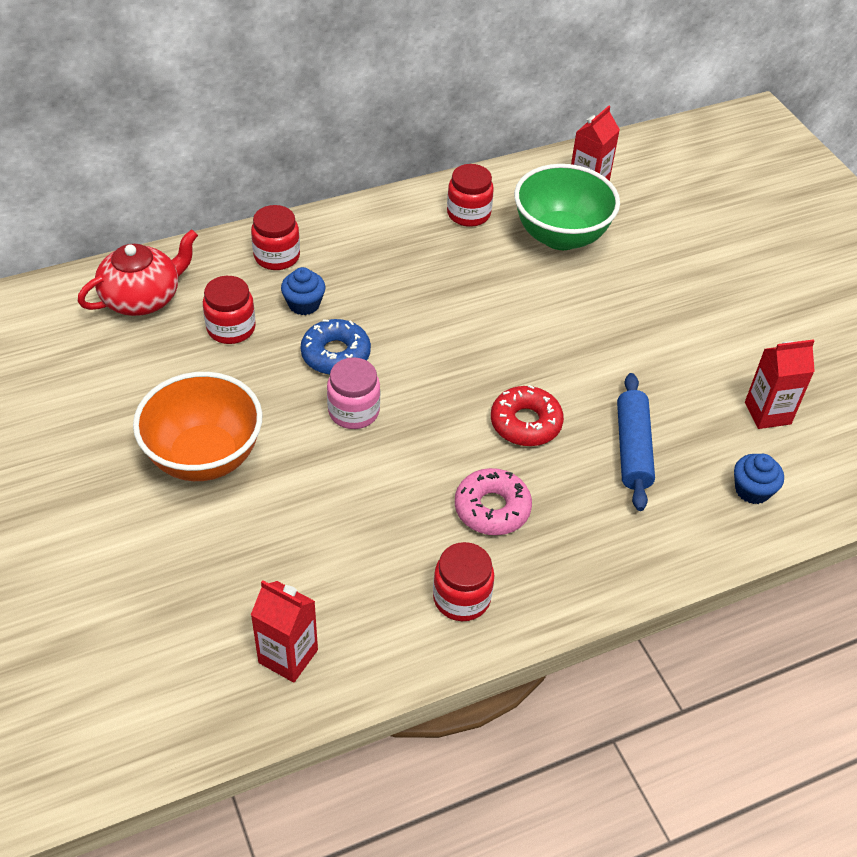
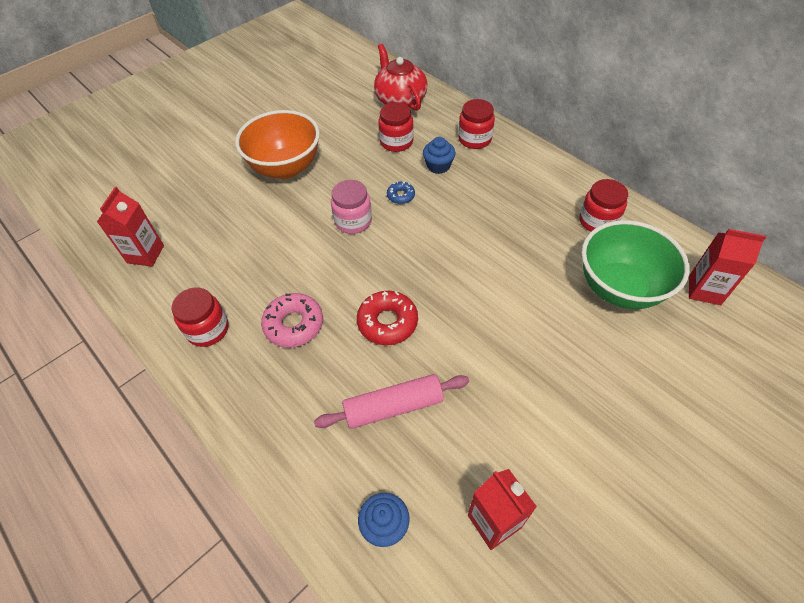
camera: 75 degrees right, 5 degrees up
red teapot [77,229,198,316] -> red teapot turned 150 degrees counterclockwise [374,44,428,111]
blue donut [301,319,371,375] -> blue donut [387,181,415,204], size x0.55
blue rolling pin [617,373,655,511] -> pink rolling pin [314,374,469,429]

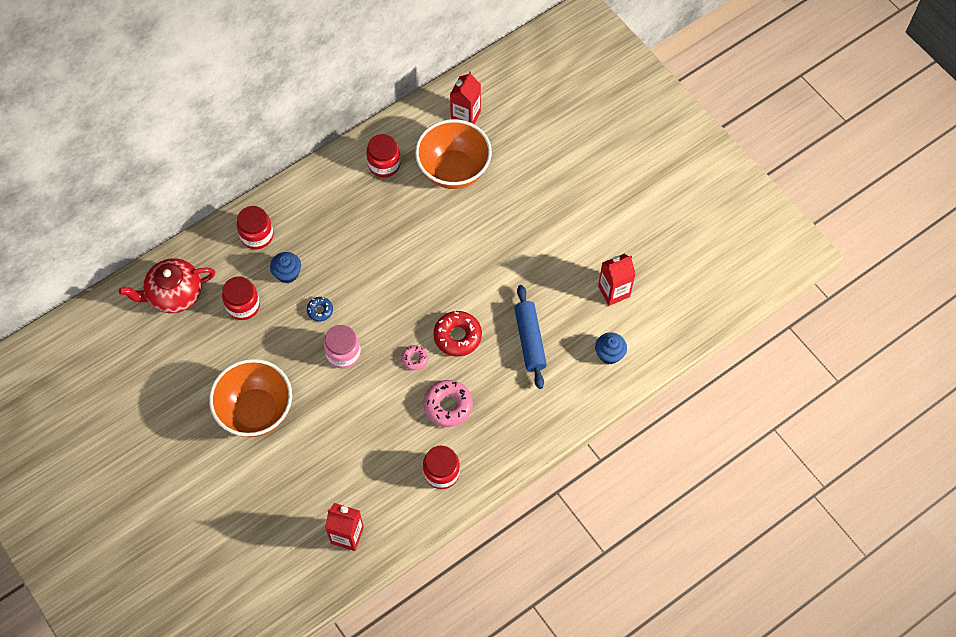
camera: 85 degrees left, 10 degrees up
pink rolling pin [314,374,469,429] -> blue rolling pin [514,285,547,389]
green bowl [581,220,690,309] -> orange bowl [415,119,492,189]
none -> pink donut [401,345,428,371]

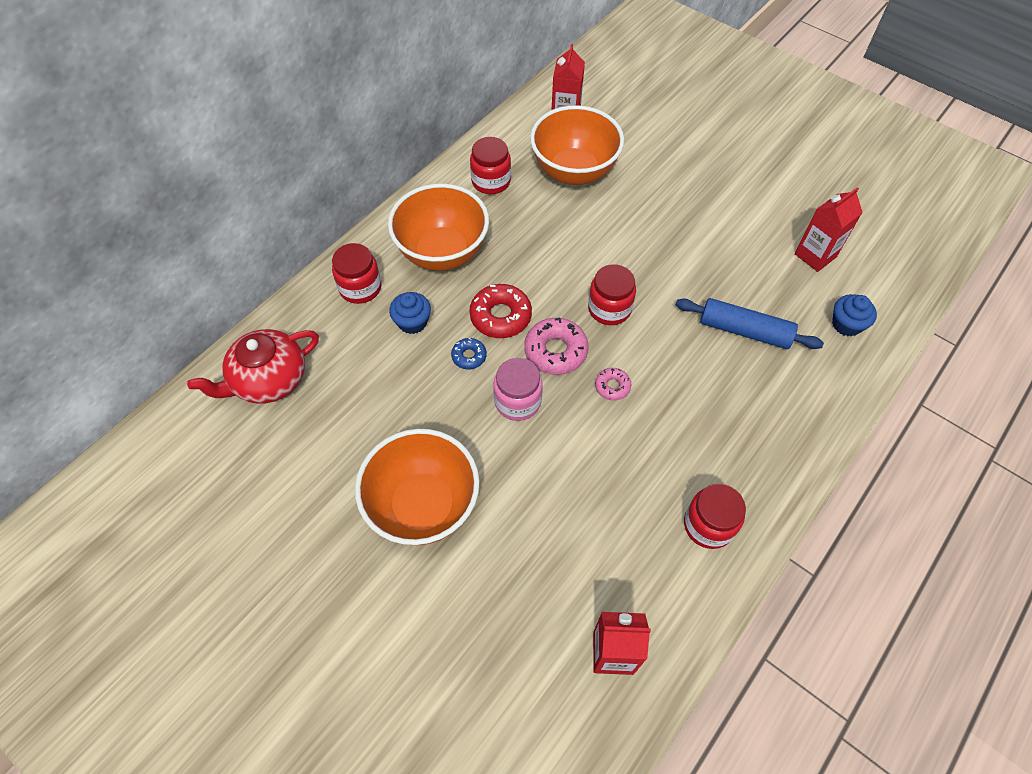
camera: 15 degrees left, 5 degrees down
red jar [222,276,260,320] -> red jar moved to [588,264,636,325]
pink donut [423,380,473,427] -> pink donut moved to [524,317,589,375]
red donut [433,311,482,357] -> red donut moved to [469,284,532,338]
blue rolling pin [514,285,547,389] -> blue rolling pin turned 45 degrees counterclockwise [676,298,824,349]
none -> orange bowl [388,184,489,271]

